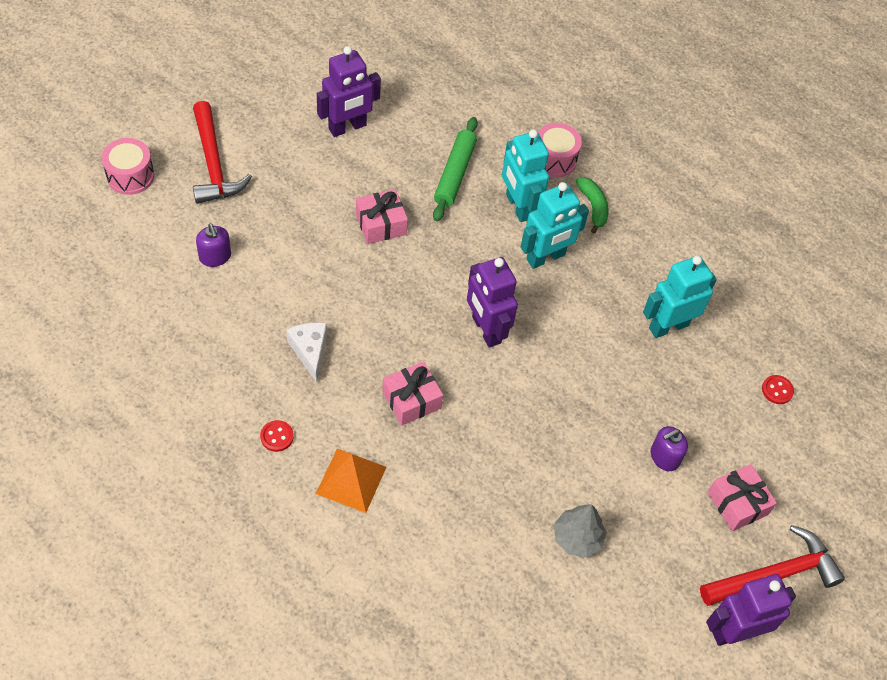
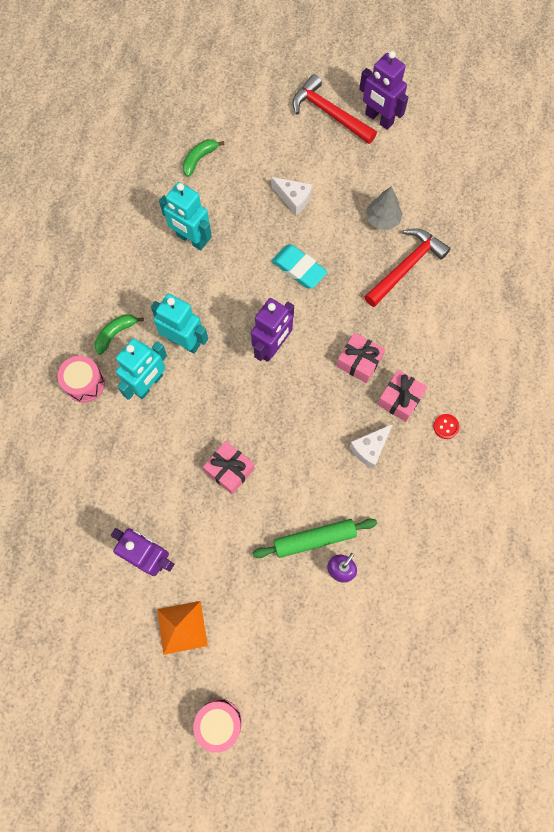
camera: 115 degrees left, 15 degrees up
pink drum [102,138,154,195] -> pink drum moved to [193,699,242,753]
red hammer [193,101,252,204] -> red hammer moved to [364,228,451,307]
orange pyramid [316,449,386,513] -> orange pyramid moved to [157,601,208,655]
green rolling pin [433,117,478,221] -> green rolling pin moved to [252,518,377,558]
purple soap dispenser [651,426,688,471] -> white cheese [271,177,312,215]
pink gift [708,464,777,531] -> pink gift moved to [377,370,428,422]
red button [762,375,794,404] -> green banana [183,139,224,177]
none -> turquoise eraser [272,245,327,288]

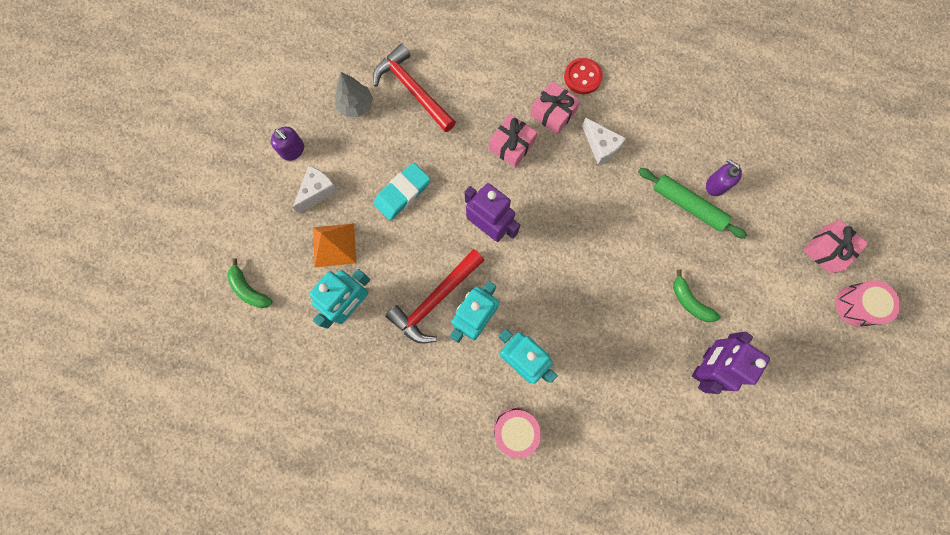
camera: 85 degrees left, 5 degrees up
green banana [95,314,144,355] -> green banana moved to [673,269,721,322]
orange pyramid [157,601,208,655] -> orange pyramid moved to [313,223,356,267]
pink gift [203,441,255,494] -> pink gift moved to [803,220,868,274]
green rolling pin [252,518,377,558] -> green rolling pin turned 45 degrees counterclockwise [638,168,747,239]
red hammer [293,74,377,144] -> red hammer moved to [385,249,485,344]
purple robot [359,51,408,130] -> none
red button [433,414,460,439] -> red button [564,58,603,94], size x1.56
none -> purple soap dispenser [271,127,304,161]

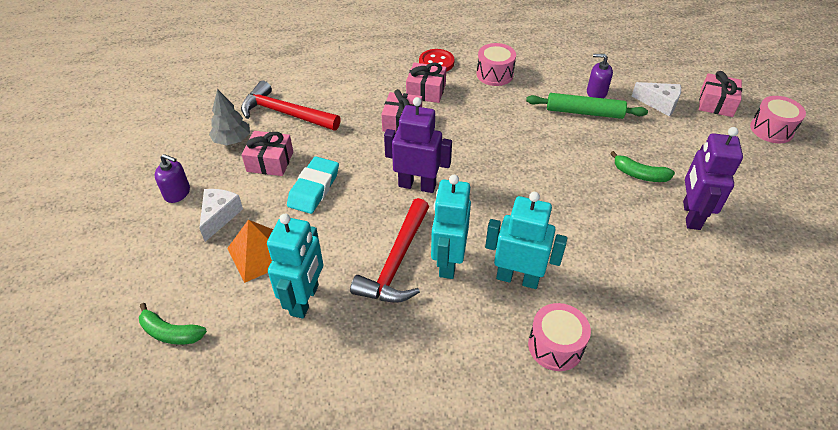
camera: 25 degrees left, 30 degrees down
white cheese [582,118,626,165] -> white cheese moved to [632,82,681,116]
none -> pink gift [241,131,293,176]
none -> pink drum [477,43,516,86]

